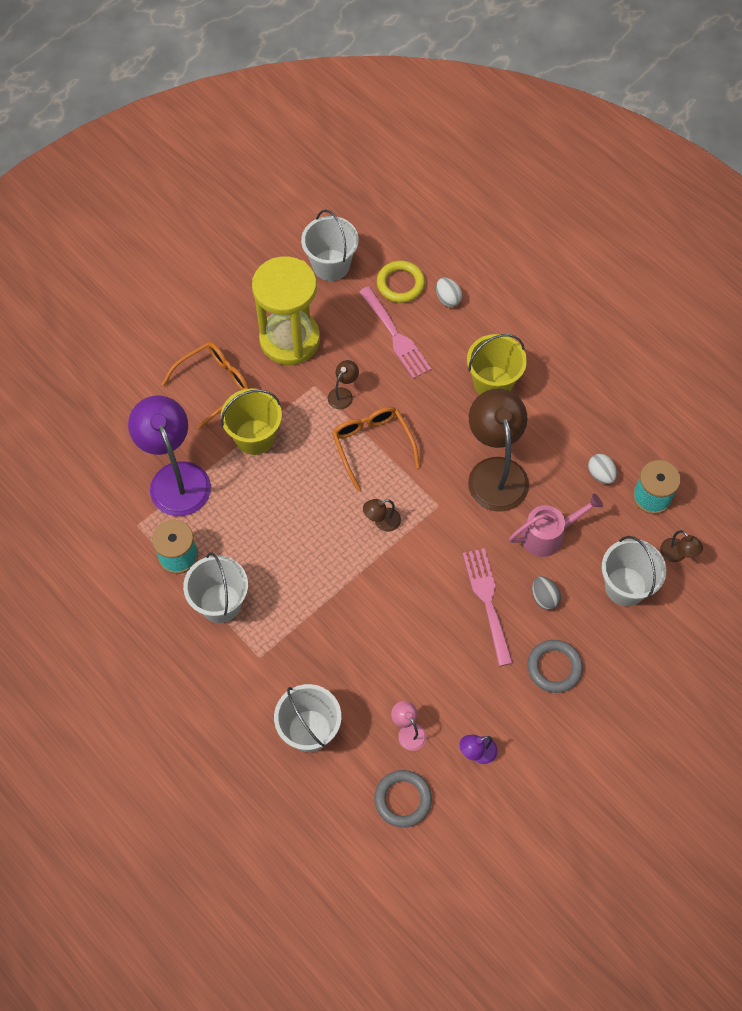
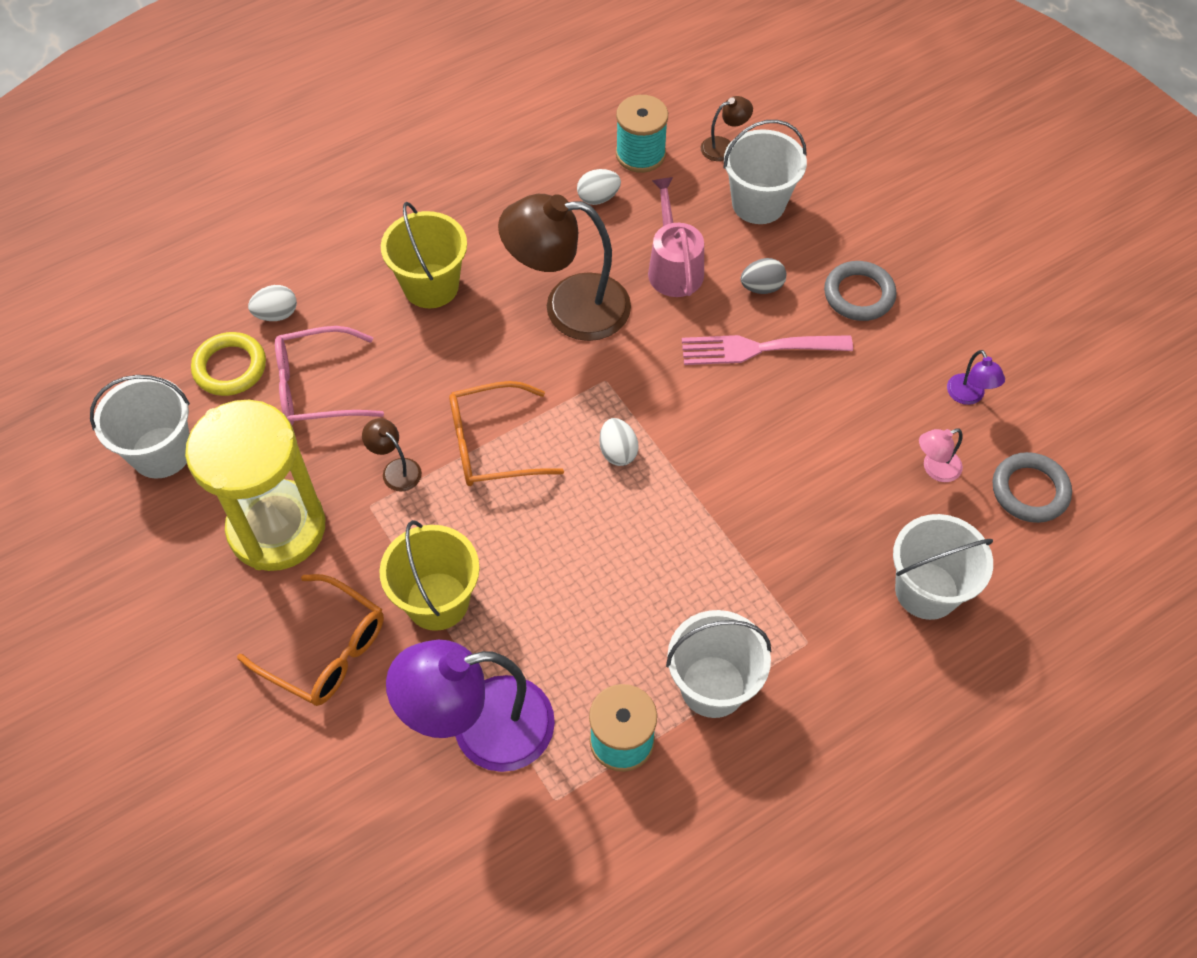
camera: 80 degrees left, 5 degrees down
orange glasses [162,342,249,429] -> orange glasses turned 150 degrees clockwise [237,574,384,706]
pink fork [359,286,431,379] -> pink glasses [275,326,384,425]
brown lamp [363,499,401,532] -> white egg [599,418,639,466]

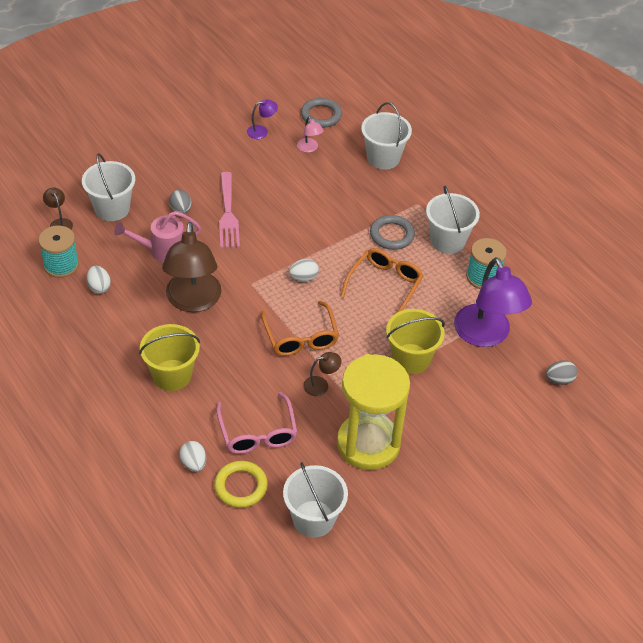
camera: 95 degrees left, 10 degrees down
orange glasses [237,574,384,706] -> orange glasses moved to [340,248,423,313]
brown lamp [362,418,422,491] -> brown lamp turned 150 degrees counterclockwise [303,352,341,396]
grey ring [824,261,896,321] -> grey ring moved to [370,215,415,250]
none -> grey egg [546,360,578,385]

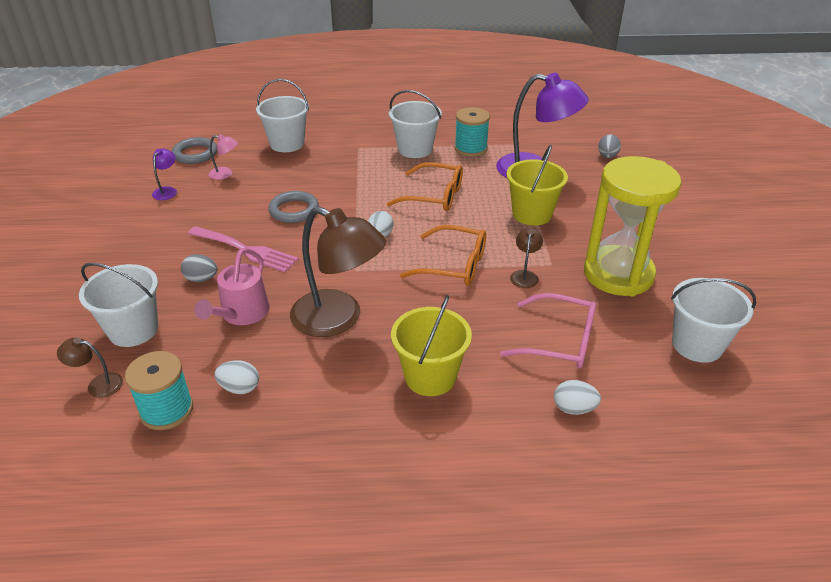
camera: 55 degrees left, 10 degrees down
yellow ring [214,461,268,508] -> none
orange glasses [340,248,423,313] -> orange glasses turned 135 degrees clockwise [387,162,463,211]
grey ring [370,215,415,250] -> grey ring moved to [268,191,319,223]

